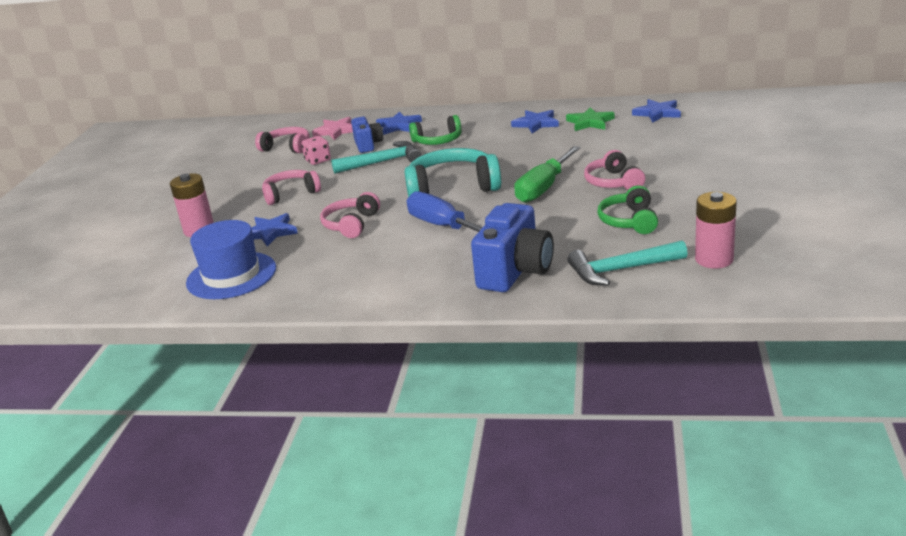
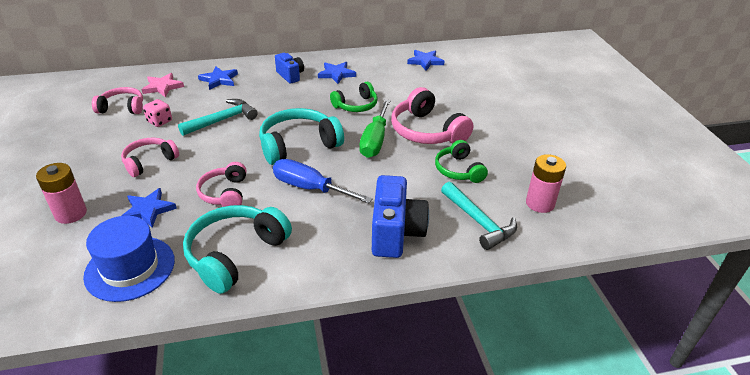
camera: 25 degrees left, 10 degrees up
blue camera [351,117,383,153] -> blue camera moved to [275,53,304,84]
green headphones [409,115,461,145] -> green headphones moved to [330,82,378,112]
green star [566,107,615,131] -> none
turquoise hammer [568,240,688,286] -> turquoise hammer turned 90 degrees counterclockwise [441,182,517,250]
pink headphones [584,150,645,190] -> pink headphones [391,87,473,144], size x1.61
none -> turquoise headphones [183,205,292,294]

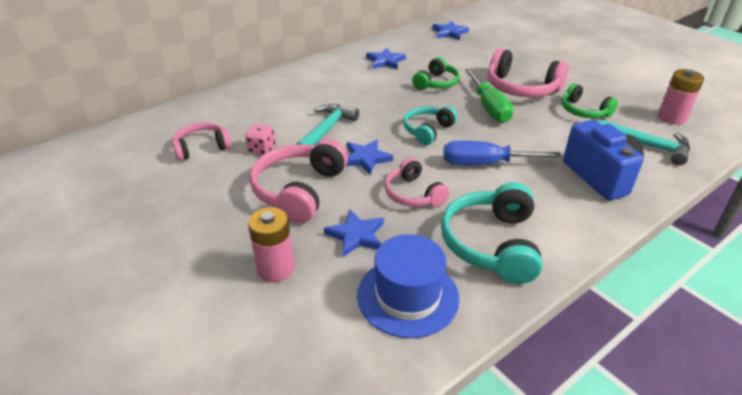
camera: 25 degrees left, 0 degrees up
pink headphones [121,138,179,177] -> pink headphones [250,139,348,223], size x1.61
pink star [141,73,184,97] -> none
blue star [198,67,238,90] -> blue star moved to [346,139,393,175]
turquoise headphones [259,108,344,165] -> turquoise headphones [403,106,458,145], size x0.62
blue camera [275,53,304,84] -> none

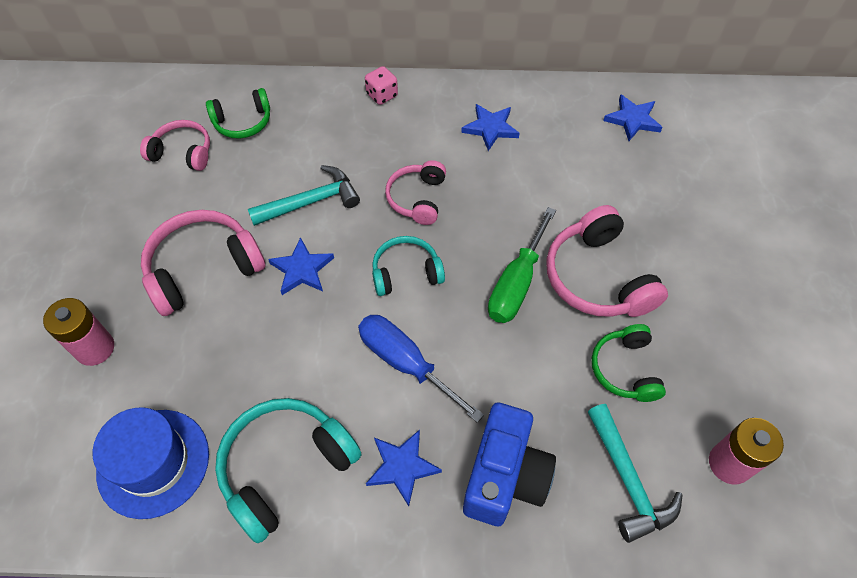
camera: 40 degrees right, 20 degrees up
pink dice [245,124,275,155] -> pink dice moved to [365,66,398,105]
blue star [324,209,384,257] -> blue star moved to [366,430,442,506]
pink headphones [385,158,449,207] -> pink headphones moved to [385,160,446,225]
green headphones [412,57,460,90] -> green headphones moved to [206,88,270,139]

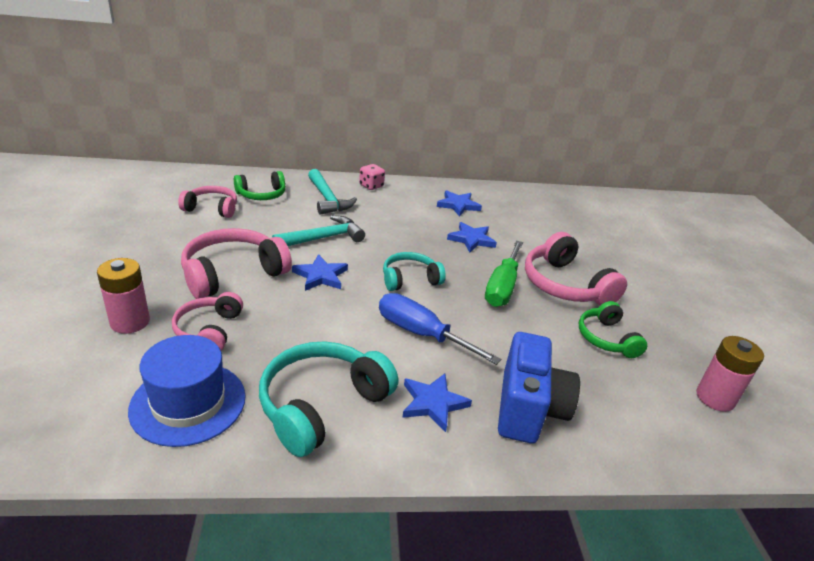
camera: 10 degrees left, 25 degrees down
pink headphones [385,160,446,225] -> pink headphones moved to [172,292,243,350]
turquoise hammer [588,404,683,543] -> turquoise hammer moved to [308,169,357,215]
blue star [603,94,662,141] -> blue star moved to [447,222,497,252]

